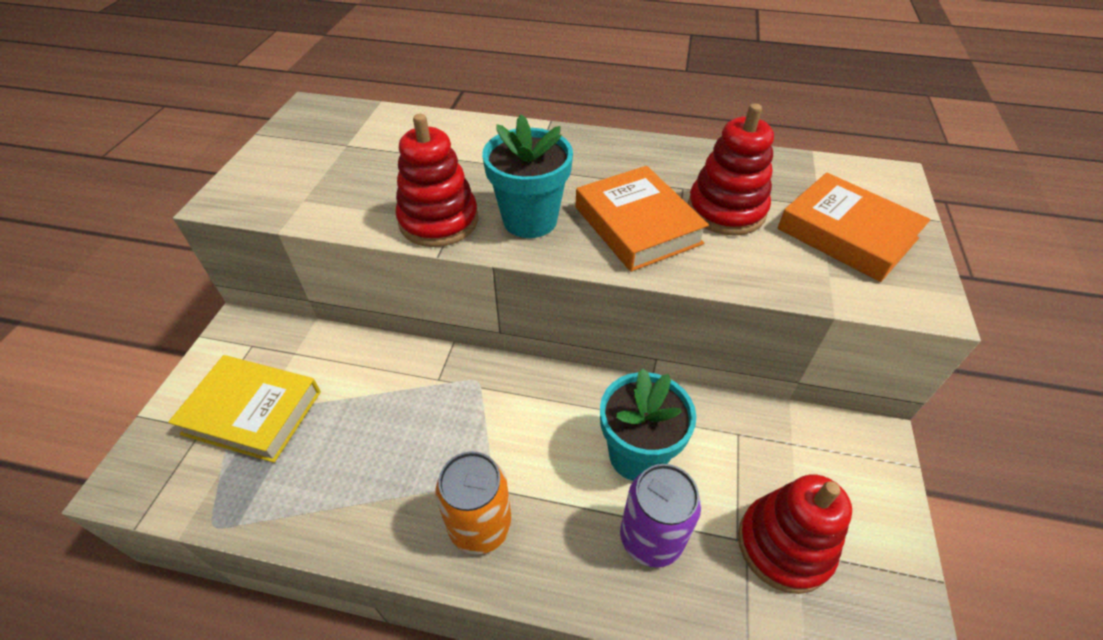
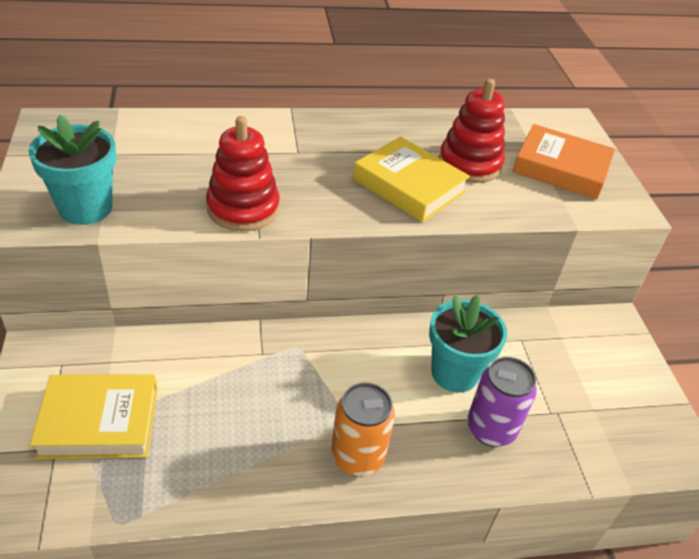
camera: 25 degrees left, 5 degrees down
turquoise flower pot [482,114,573,238] -> turquoise flower pot moved to [28,114,116,225]
orange book [576,166,709,272] -> yellow book [353,136,470,223]
red stacking toy [738,474,852,594] -> none

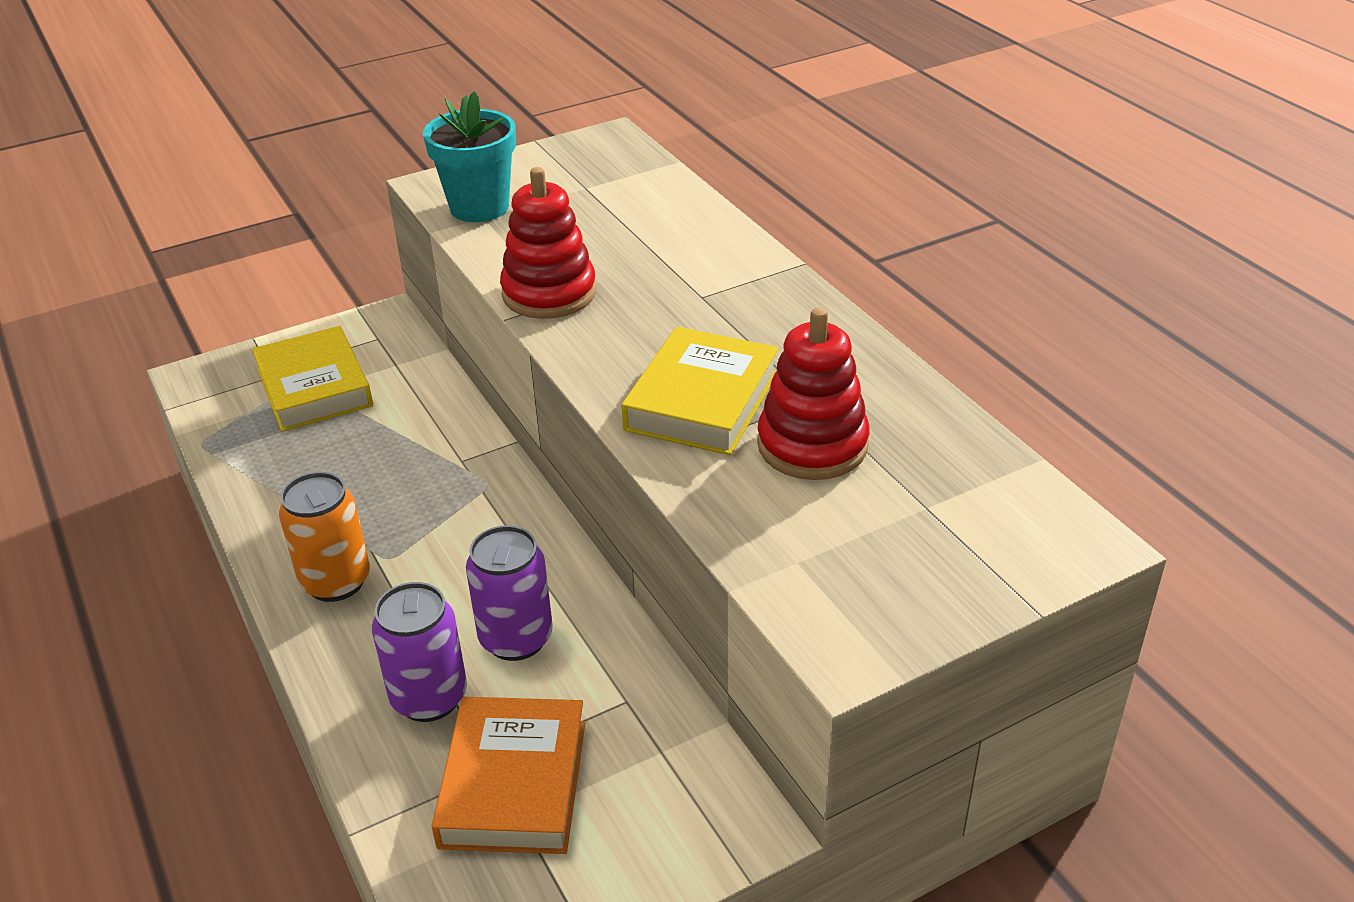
camera: 75 degrees right, 5 degrees down
turquoise flower pot [429,295,507,392] -> purple can [466,525,553,661]
orange book [512,124,615,199] -> orange book moved to [432,697,585,854]

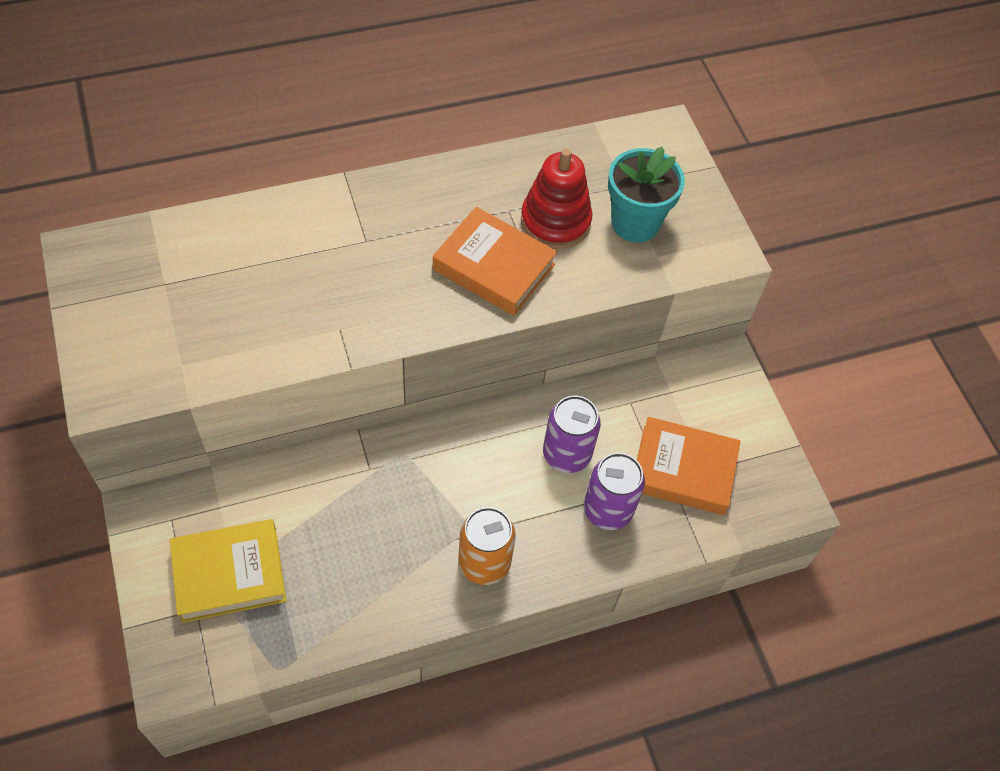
camera: 85 degrees left, 20 degrees up
turquoise flower pot [423,91,516,222] -> turquoise flower pot moved to [608,147,685,242]
red stacking toy [500,167,596,319] -> none
yellow book [622,327,779,455] -> orange book [433,207,557,316]

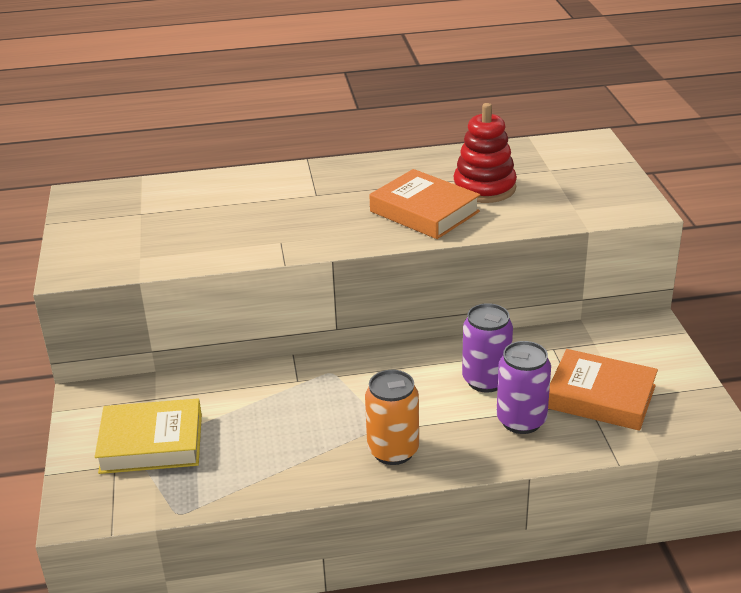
camera: 15 degrees right, 25 degrees down
turquoise flower pot [608,147,685,242] -> none

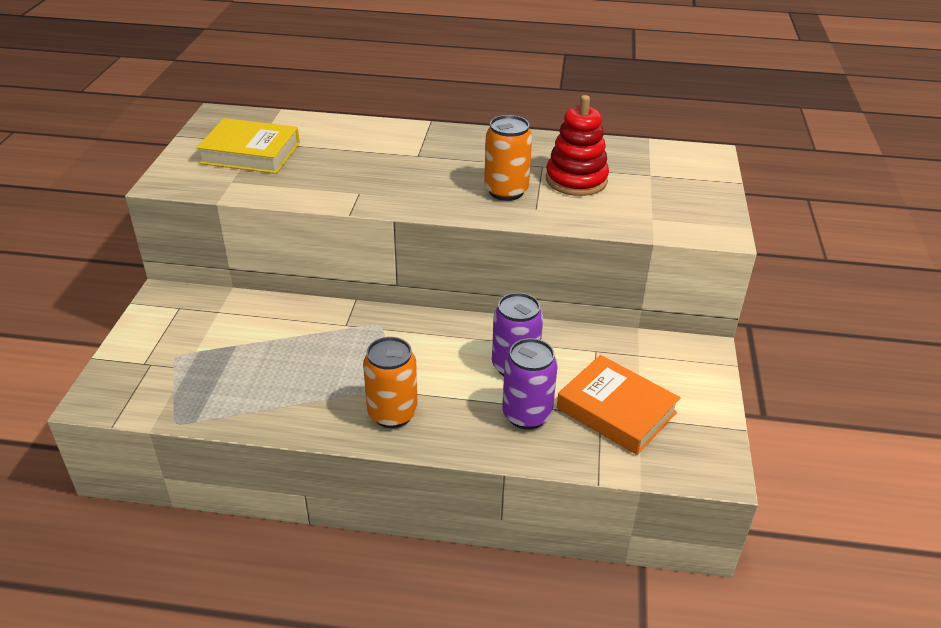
camera: 15 degrees right, 5 degrees up
yellow book [95,398,202,474] -> yellow book moved to [196,118,300,174]
orange book [369,169,480,239] -> orange can [484,115,532,201]

